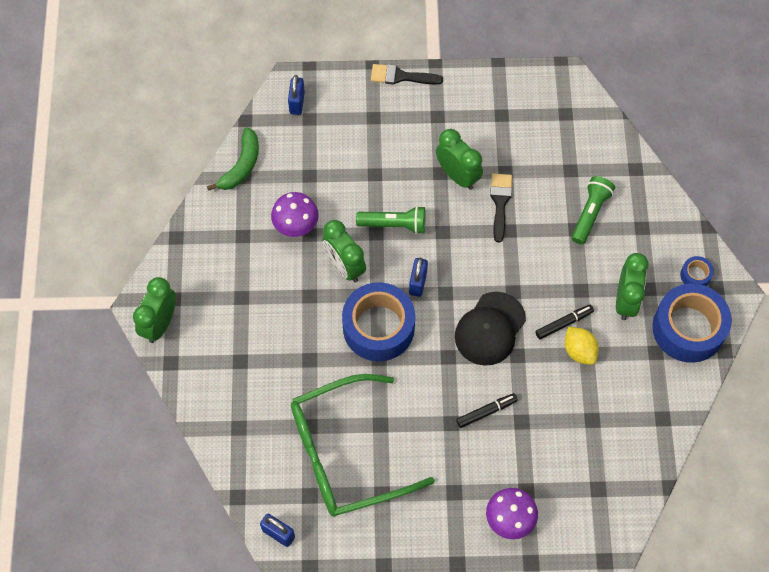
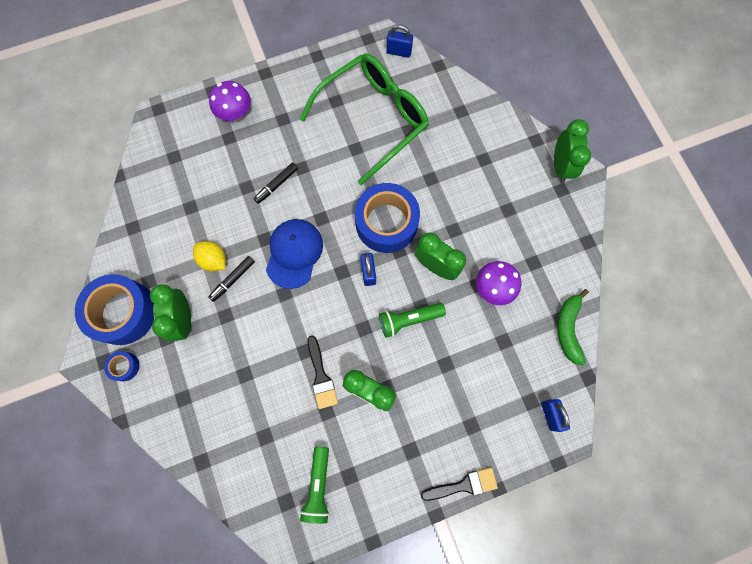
camera: 160 degrees right, 10 degrees up
black cap [455,292,526,366] -> blue cap [266,219,323,289]
green flashlight [572,176,615,245] -> green flashlight moved to [300,446,329,524]

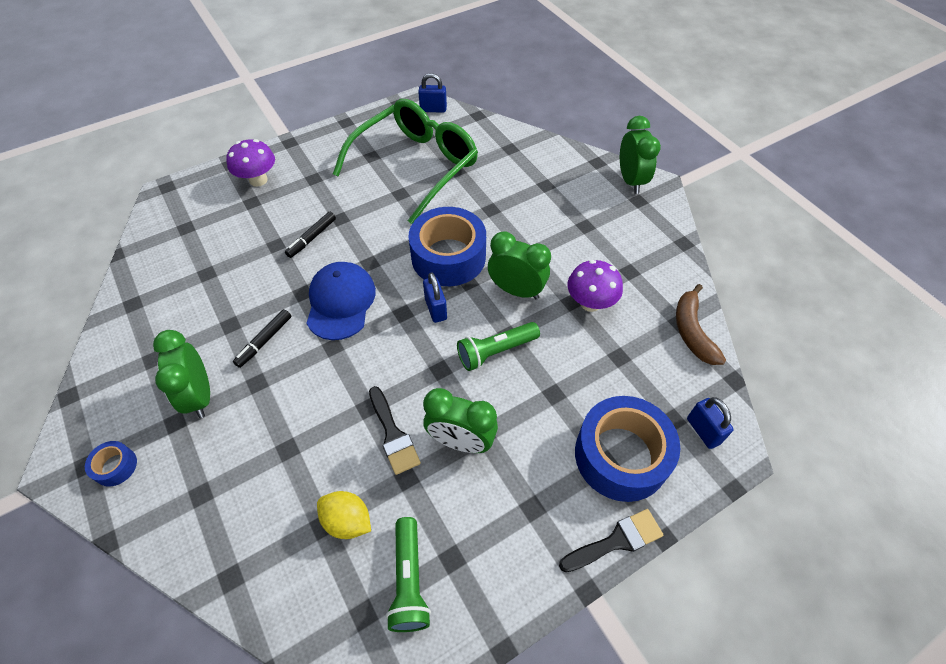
camera: 10 degrees left, 20 degrees down
blue tape [75,274,154,345] -> blue tape moved to [575,396,680,502]
yellow lemon [193,241,226,271] -> yellow lemon moved to [317,491,371,539]
green banana [557,289,589,366] -> brown banana [676,284,726,365]

